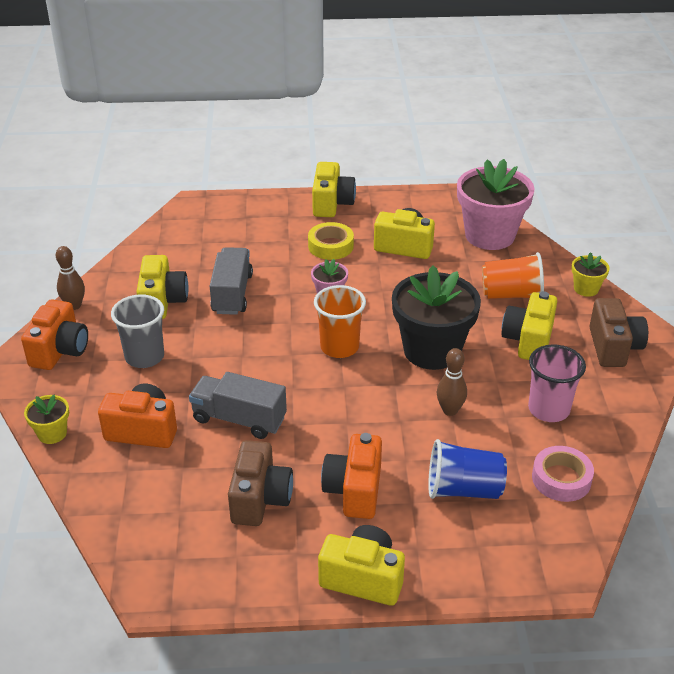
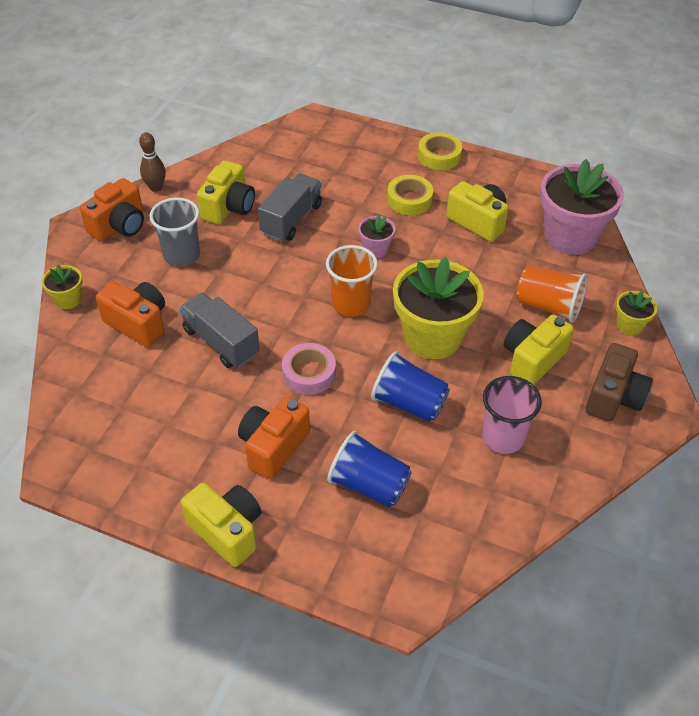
camera: 25 degrees right, 10 degrees up
brown camera [228,440,293,526] -> none
yellow camera [312,162,356,217] -> yellow tape [418,132,462,170]
black flower pot [392,265,481,370] -> yellow flower pot [393,257,484,359]
brown bowling pin [437,348,467,416] -> blue cup [371,351,450,422]
pink tape [532,446,594,502] -> pink tape moved to [282,343,336,395]

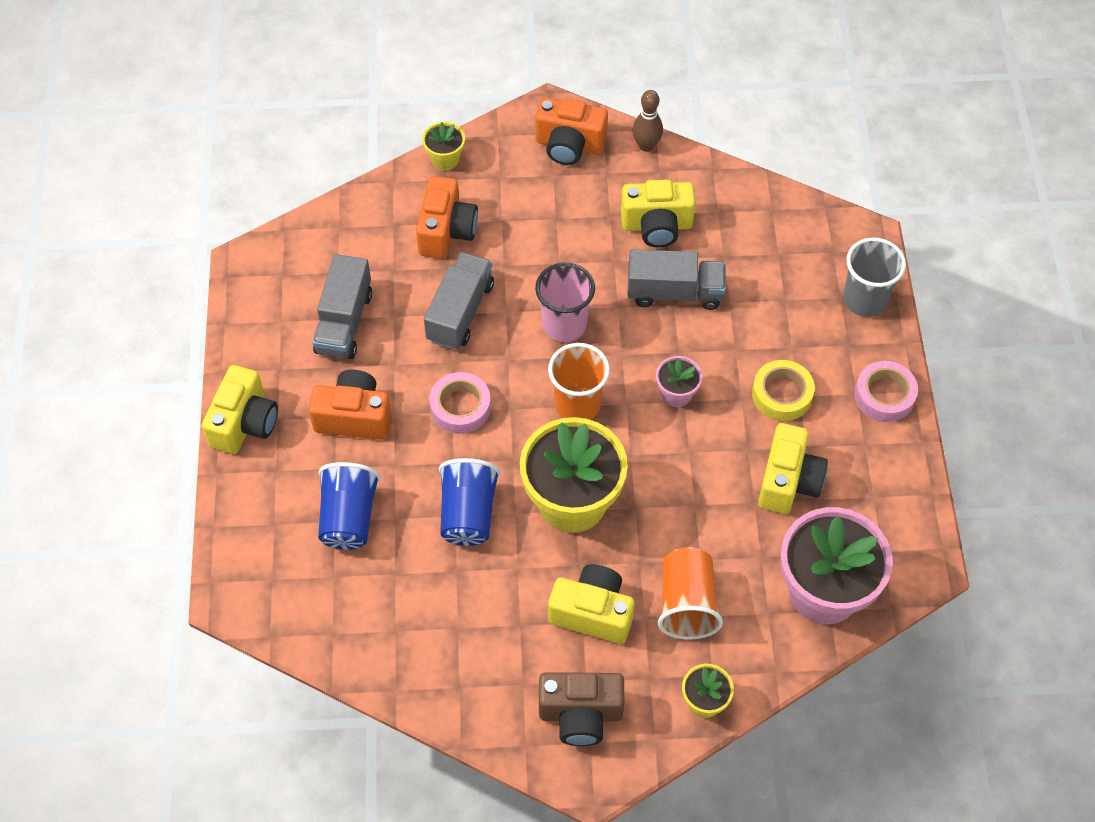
camera: 65 degrees right, 10 degrees up
grey cup [149,197,200,266] -> grey cup moved to [843,238,906,317]
yellow tape [418,132,462,170] -> pink tape [854,361,918,422]
pink cup [482,376,542,454] -> pink cup moved to [535,263,595,342]
none -> grey truck [312,254,372,359]

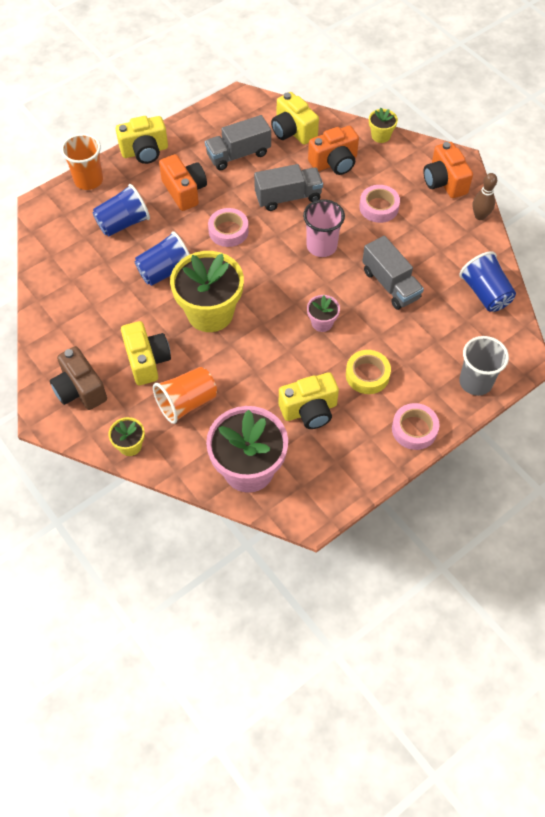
camera: 55 degrees right, 0 degrees up
orange cup [548,343,610,420] -> orange cup moved to [61,133,103,190]
yellow camera [621,180,696,247] -> yellow camera moved to [271,92,319,145]
none -> pink tape [359,185,400,223]
none -> blue cup [459,251,516,312]

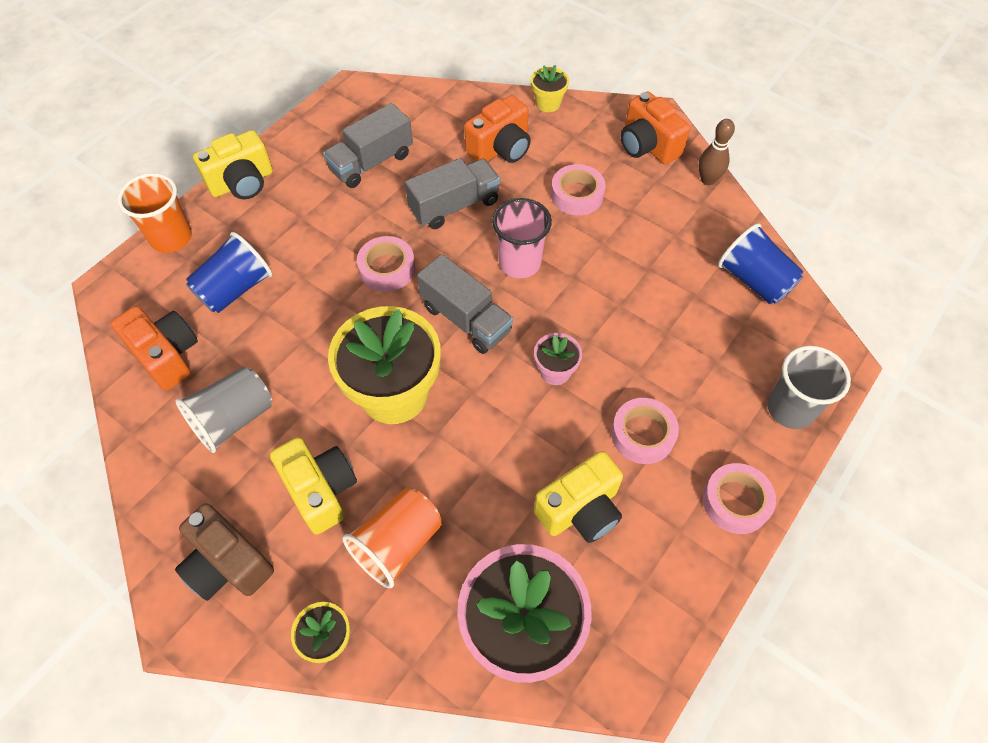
camera: 15 degrees left, 0 degrees up
blue cup [134,231,190,286] -> none
orange camera [159,154,207,211] -> orange camera moved to [111,306,198,391]
yellow camera [271,92,319,145] -> none
yellow tape [346,350,391,394] -> pink tape [611,398,679,464]
grey truck [362,236,424,310] -> grey truck moved to [417,254,513,354]
none -> grey cup [176,367,272,453]

